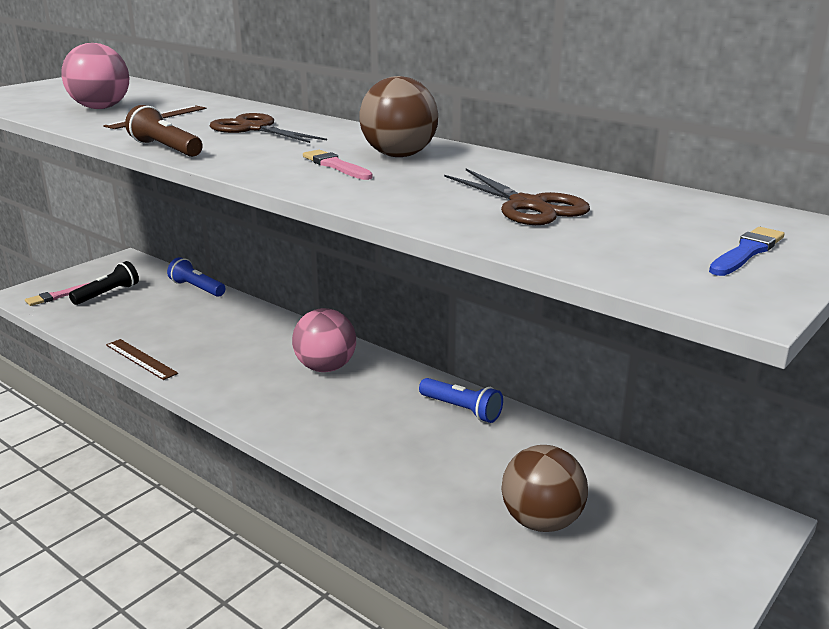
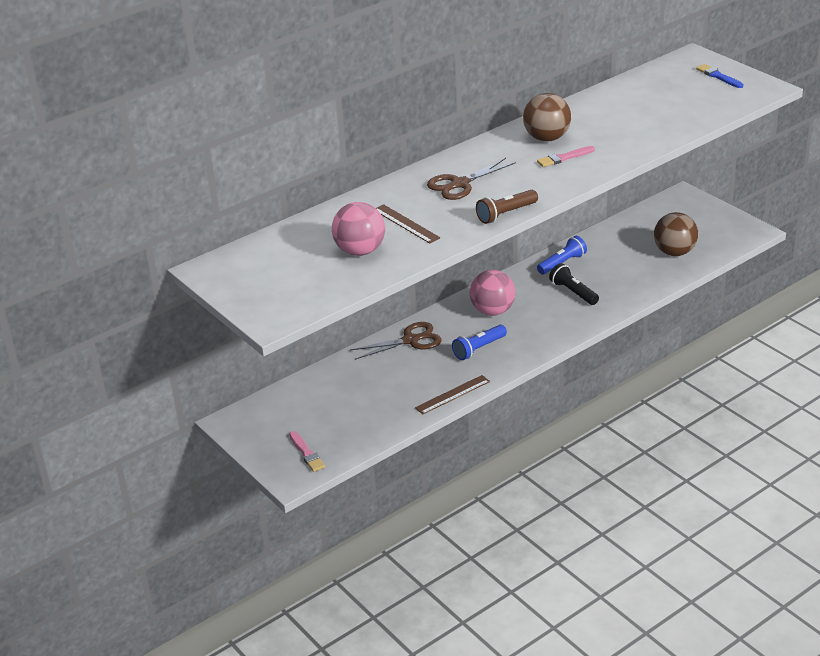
camera: 75 degrees left, 10 degrees up
black flashlight [69,261,139,305] -> black flashlight moved to [549,263,599,305]
blue flashlight [167,257,226,297] -> blue flashlight moved to [452,325,507,360]
brown scissors [444,169,590,225] -> brown scissors moved to [350,322,442,360]

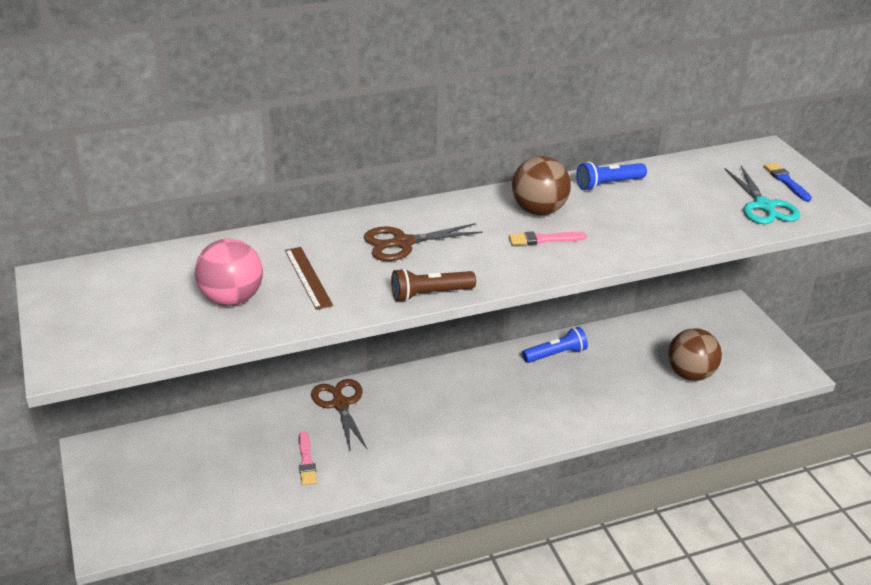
camera: 15 degrees right, 0 degrees up
pink brush [289,431,325,472] -> pink brush moved to [299,431,317,485]
brown scissors [350,322,442,360] -> brown scissors turned 105 degrees counterclockwise [311,379,368,450]
brown ruler [415,375,490,415] -> none
blue flashlight [452,325,507,360] -> blue flashlight moved to [576,162,647,191]
pink ball [470,270,516,316] -> none
black flashlight [549,263,599,305] -> none
none -> turquoise scissors [725,166,800,224]

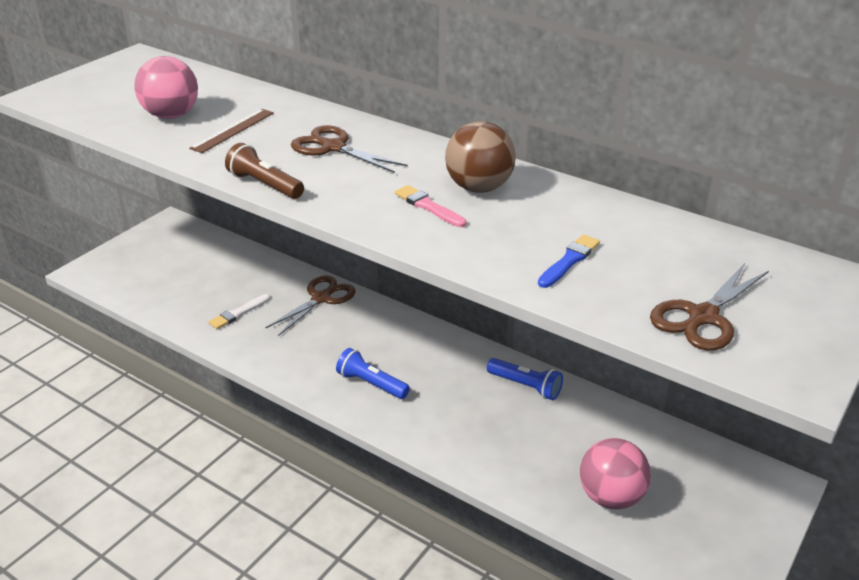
camera: 55 degrees right, 0 degrees up
pink brush [299,431,317,485] -> white brush [209,294,270,329]
blue flashlight [576,162,647,191] -> blue flashlight moved to [336,348,410,399]
brown ball [668,328,722,381] -> pink ball [580,438,651,509]
turquoise scissors [725,166,800,224] -> brown scissors [650,263,769,351]
blue brush [764,163,812,201] -> blue brush moved to [538,234,600,288]

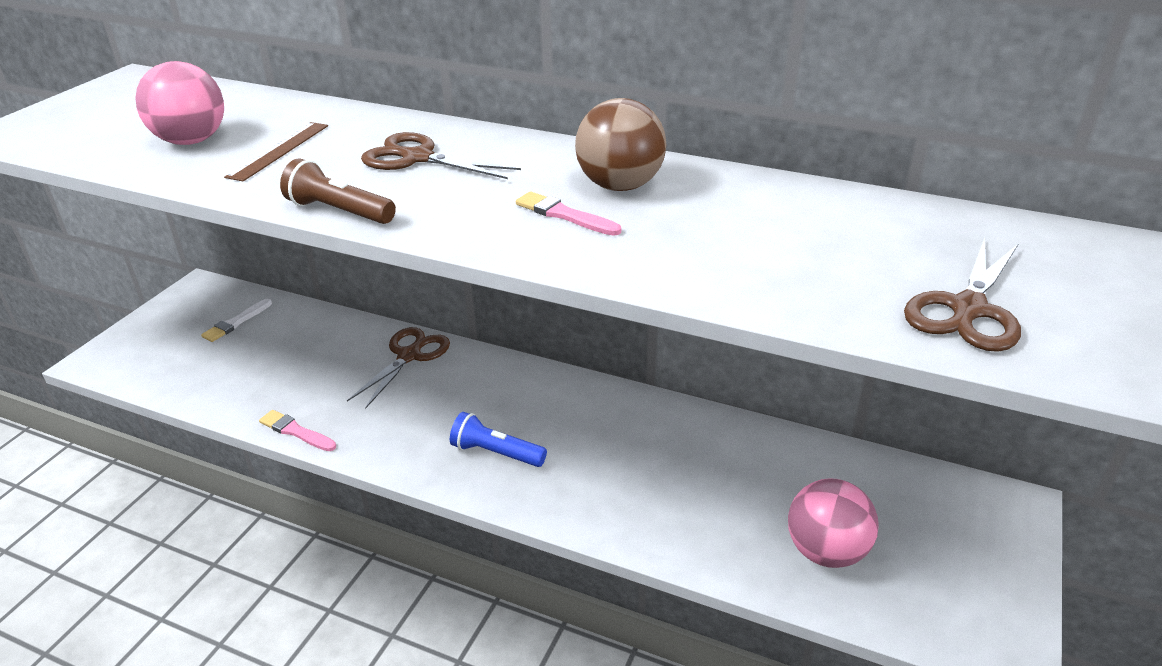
camera: 10 degrees left, 0 degrees up
white brush [209,294,270,329] -> white brush moved to [201,299,272,342]
blue flashlight [487,358,563,400] -> none
blue brush [538,234,600,288] -> none
none -> pink brush [259,410,336,451]

